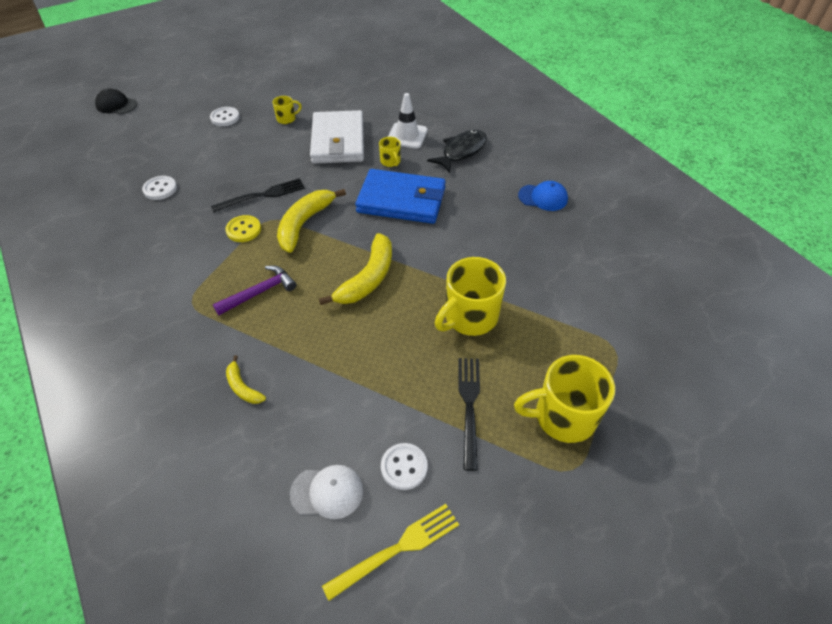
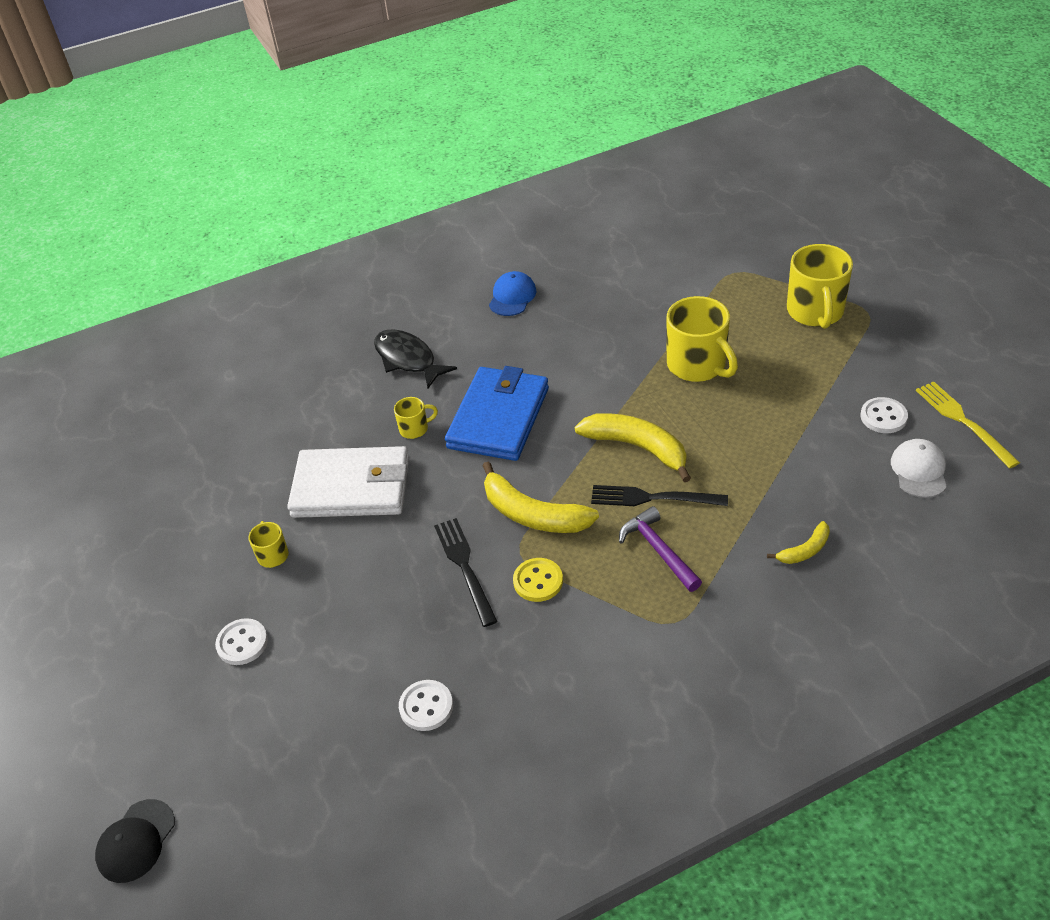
camera: 80 degrees left, 5 degrees down
white traffic cone [388,93,428,149] -> none
black fork [458,358,480,471] -> black fork moved to [591,485,728,506]

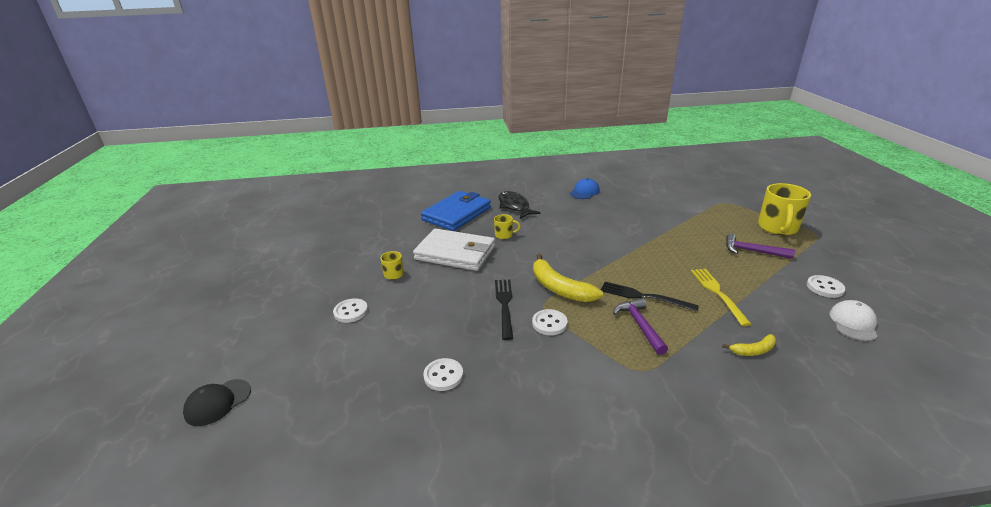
camera: 15 degrees right, 15 degrees down
blue wallet [445,366,549,461] -> blue wallet moved to [421,191,491,231]
yellow button [513,558,563,602] -> white button [532,309,567,335]
yellow banana [575,413,691,482] -> none
yellow mug [667,296,738,382] -> none
yellow fork [916,381,1020,468] -> yellow fork moved to [691,269,751,326]
none -> purple hammer [726,234,795,259]

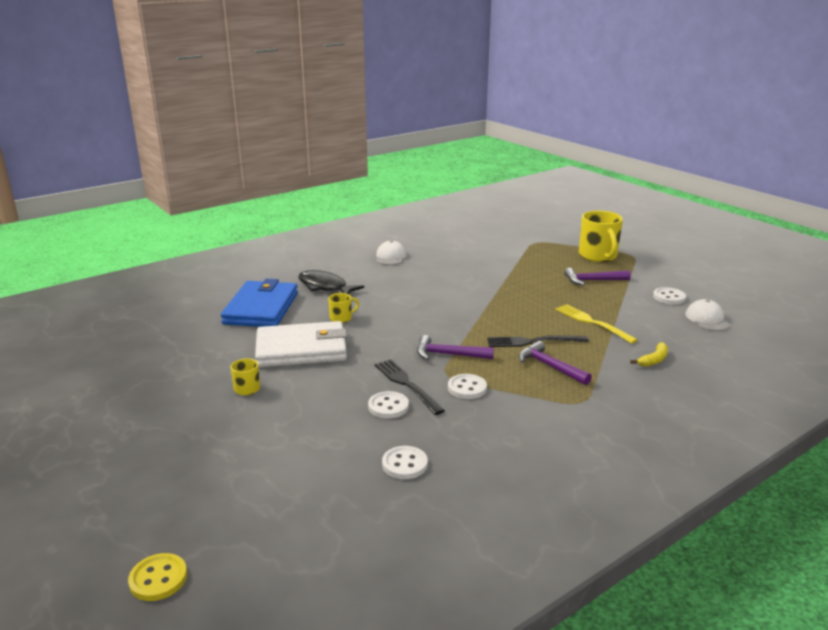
camera: 30 degrees left, 5 degrees down
black cap [183,379,251,426] -> yellow button [128,553,187,601]
white button [333,298,368,323] -> white button moved to [368,391,409,419]
yellow banana [533,254,603,302] -> purple hammer [417,335,494,360]
blue cap [570,178,600,199] -> white cap [376,240,407,265]

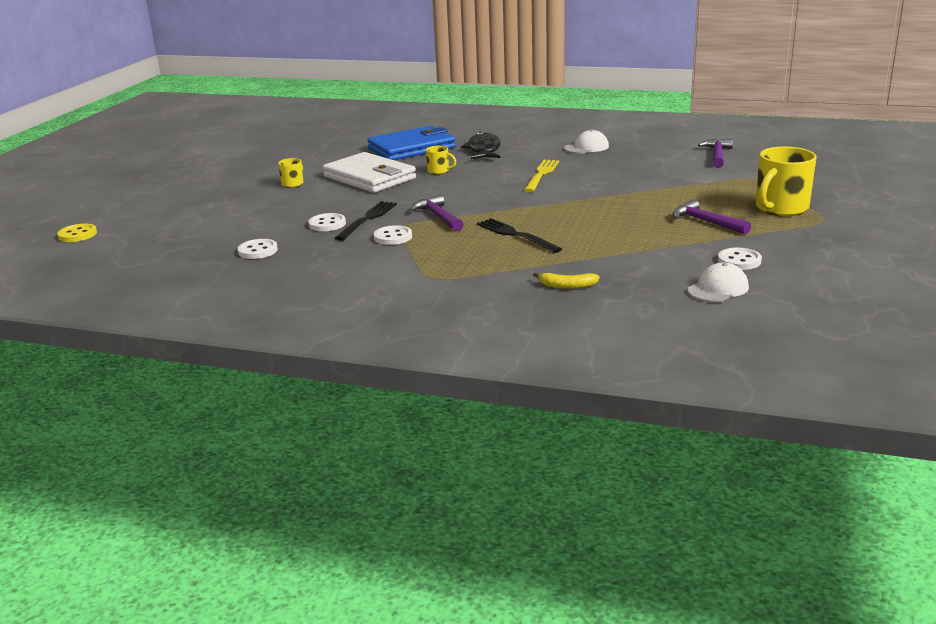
camera: 55 degrees right, 0 degrees up
purple hammer [519,341,592,385] -> purple hammer moved to [698,139,733,168]
yellow fork [555,304,638,344] -> yellow fork moved to [524,160,559,192]

